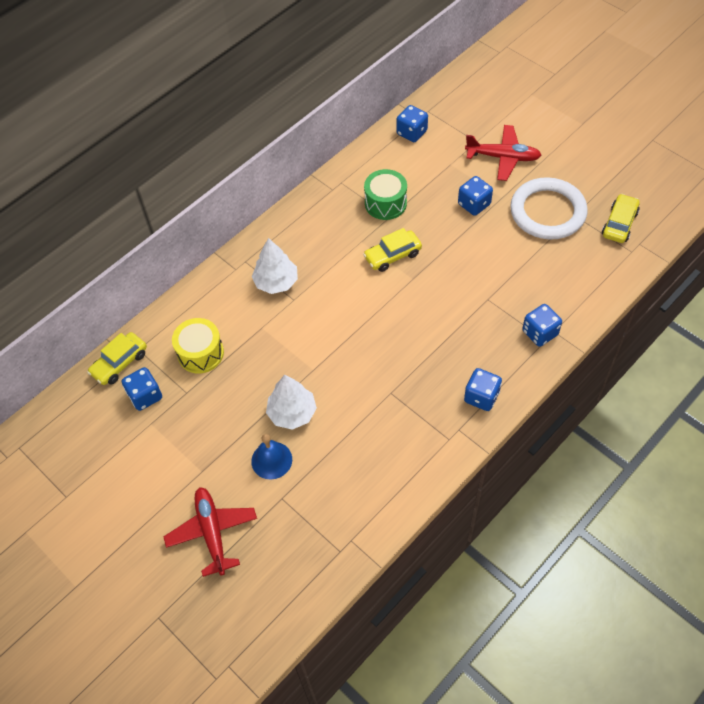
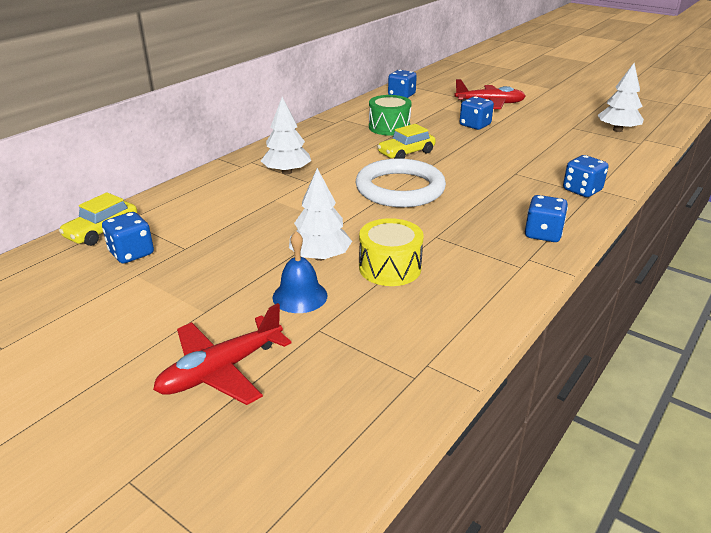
camera: 10 degrees left, 25 degrees down
red plane [164,487,257,577] -> red plane turned 105 degrees counterclockwise [153,303,292,405]
yellow drum [172,318,224,373] -> yellow drum moved to [359,218,424,286]
white ring [510,177,588,240] -> white ring moved to [355,158,446,207]
yellow car [602,194,640,243] -> white tree [598,63,644,132]

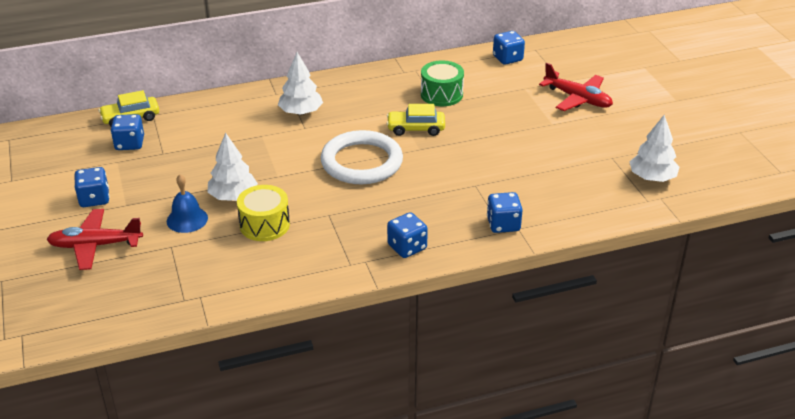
camera: 35 degrees right, 5 degrees up
blue dice [460,96,494,130] -> blue dice moved to [74,167,109,207]

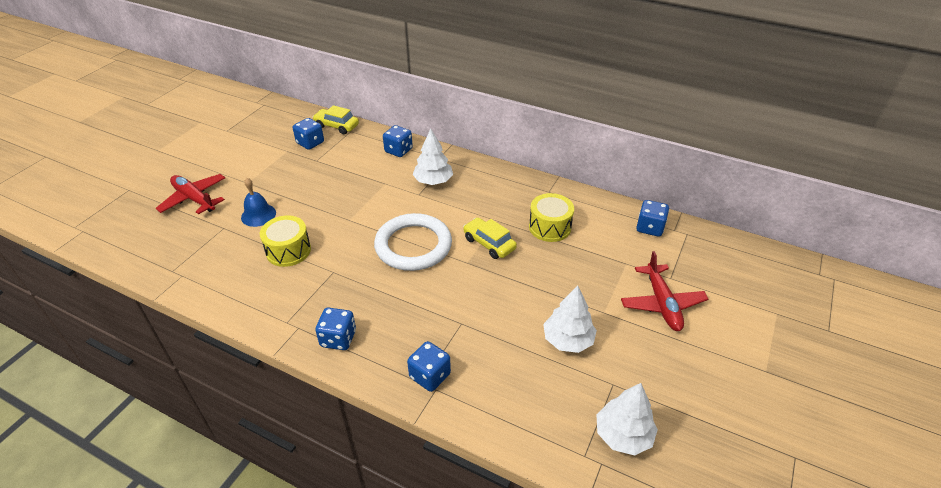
camera: 45 degrees right, 5 degrees up
blue dice [74,167,109,207] -> blue dice moved to [383,125,413,157]
white tree [207,133,258,201] -> white tree moved to [543,286,597,353]
green drum [421,60,464,106] -> yellow drum [529,193,574,242]

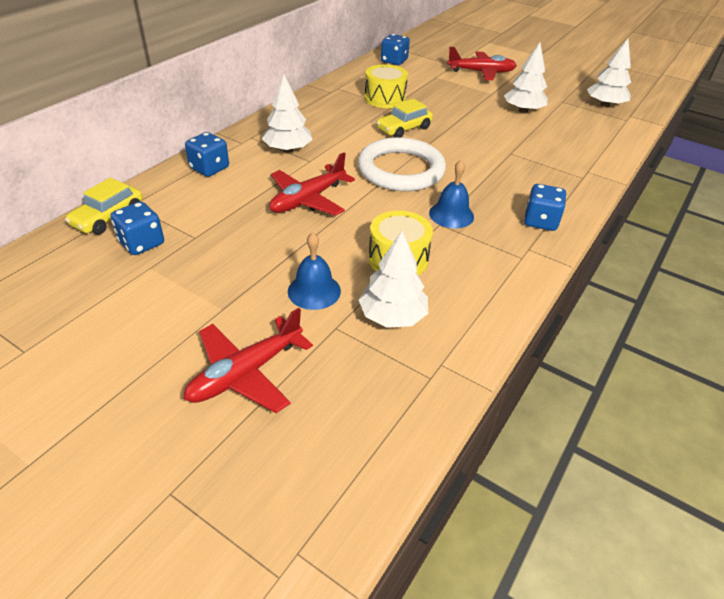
camera: 85 degrees left, 0 degrees up
blue dice [407,341,451,392] -> none
none -> red plane [269,152,355,216]
none -> white tree [359,231,428,328]
none -> blue bell [429,160,474,228]

